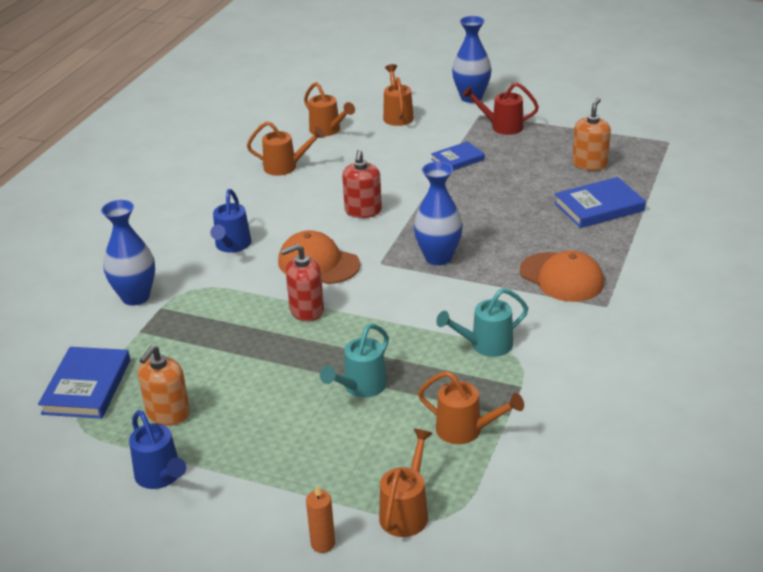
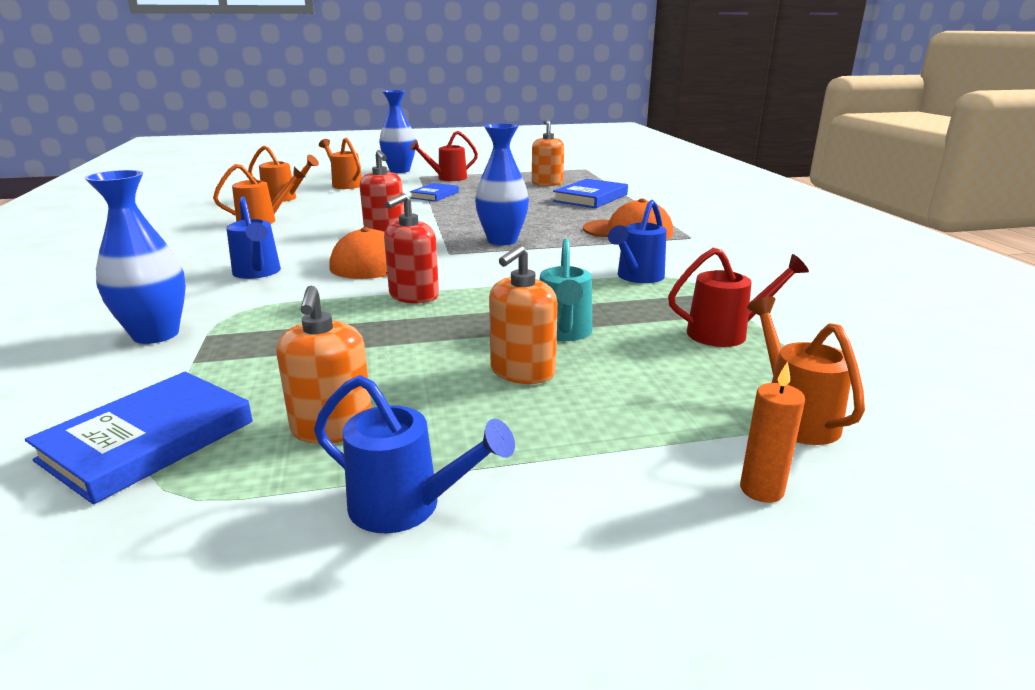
camera: 35 degrees left, 10 degrees down
blue book [38,347,130,419] -> blue book turned 60 degrees clockwise [25,372,253,504]
orange watering can [418,371,524,444] -> red watering can [668,248,809,347]
turquoise watering can [436,288,528,357] -> blue watering can [608,200,667,283]
none -> orange soap dispenser [489,245,558,384]

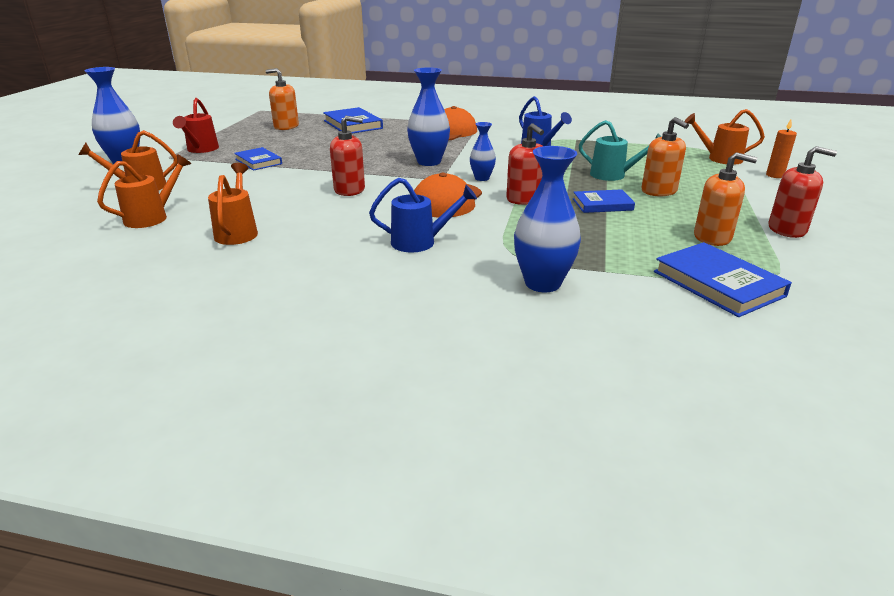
camera: 65 degrees left, 5 degrees up
blue watering can [314,375,515,534] -> red soap dispenser [768,146,837,238]
red watering can [668,248,809,347] -> none
none -> blue vase [470,122,496,181]
none -> blue book [573,189,635,213]

